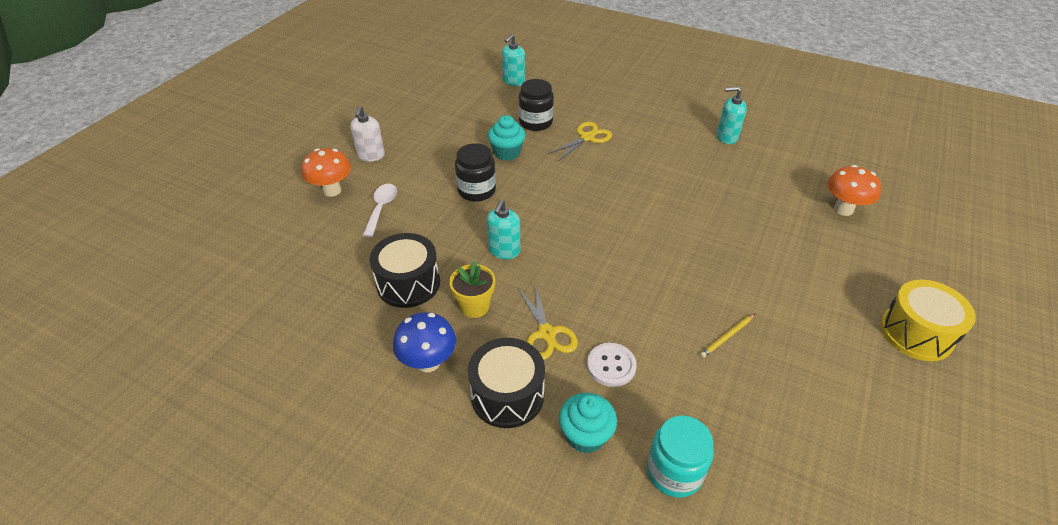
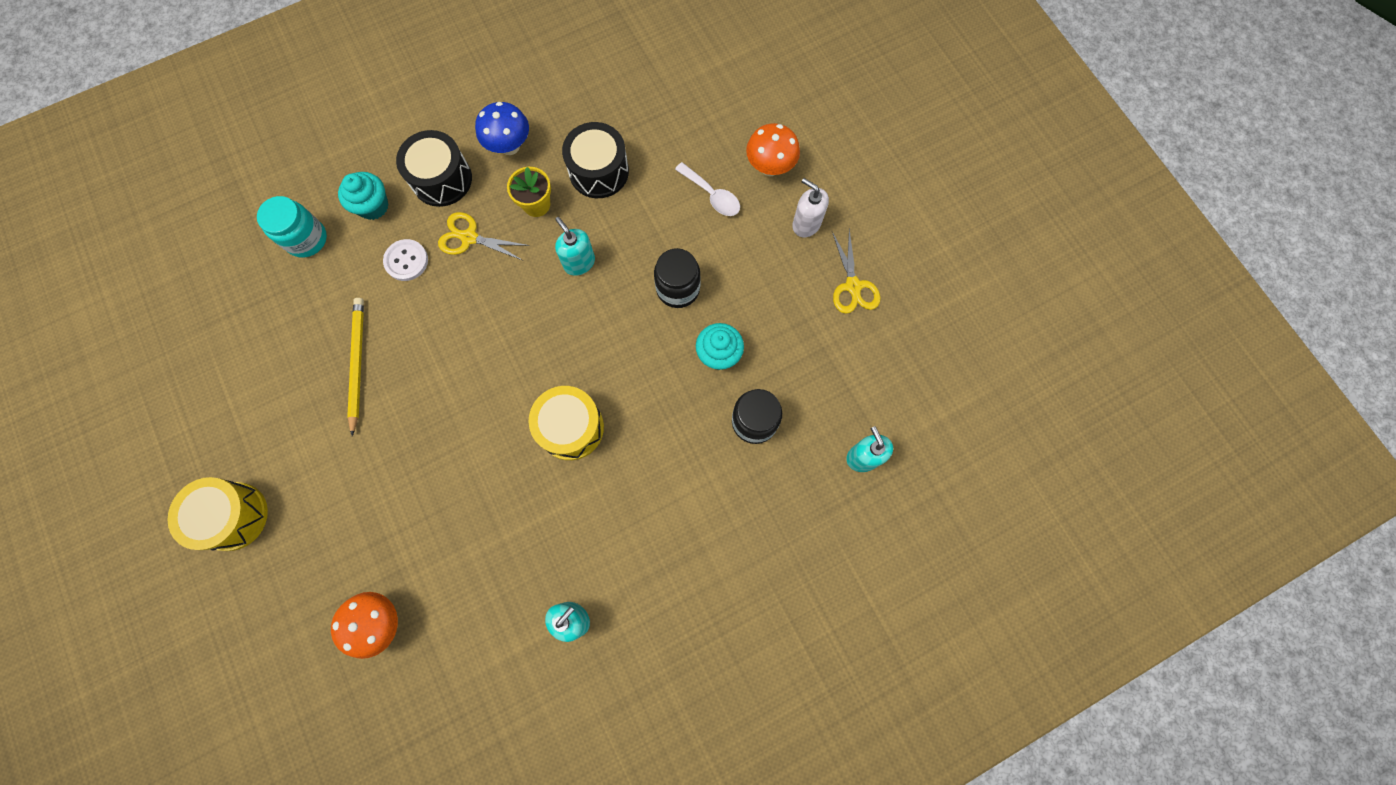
camera: 125 degrees right, 30 degrees up
yellow scissors [548,122,612,161] -> yellow scissors moved to [832,229,881,314]
yellow pencil [700,314,755,358] -> yellow pencil [347,298,364,436], size x1.79
none -> yellow drum [529,386,604,460]

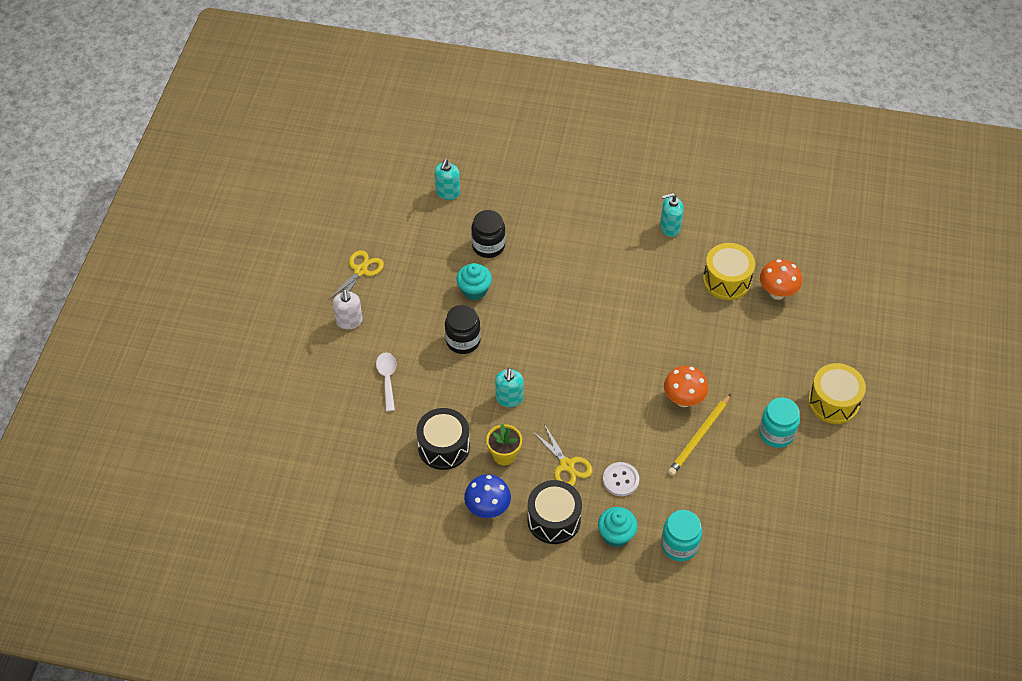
camera: 140 degrees left, 20 degrees down
yellow drum [529,386,604,460] -> yellow drum moved to [703,243,755,300]
orange mushroom [746,123,800,176] -> orange mushroom moved to [664,366,708,407]
none -> turquoise jar [759,397,800,448]

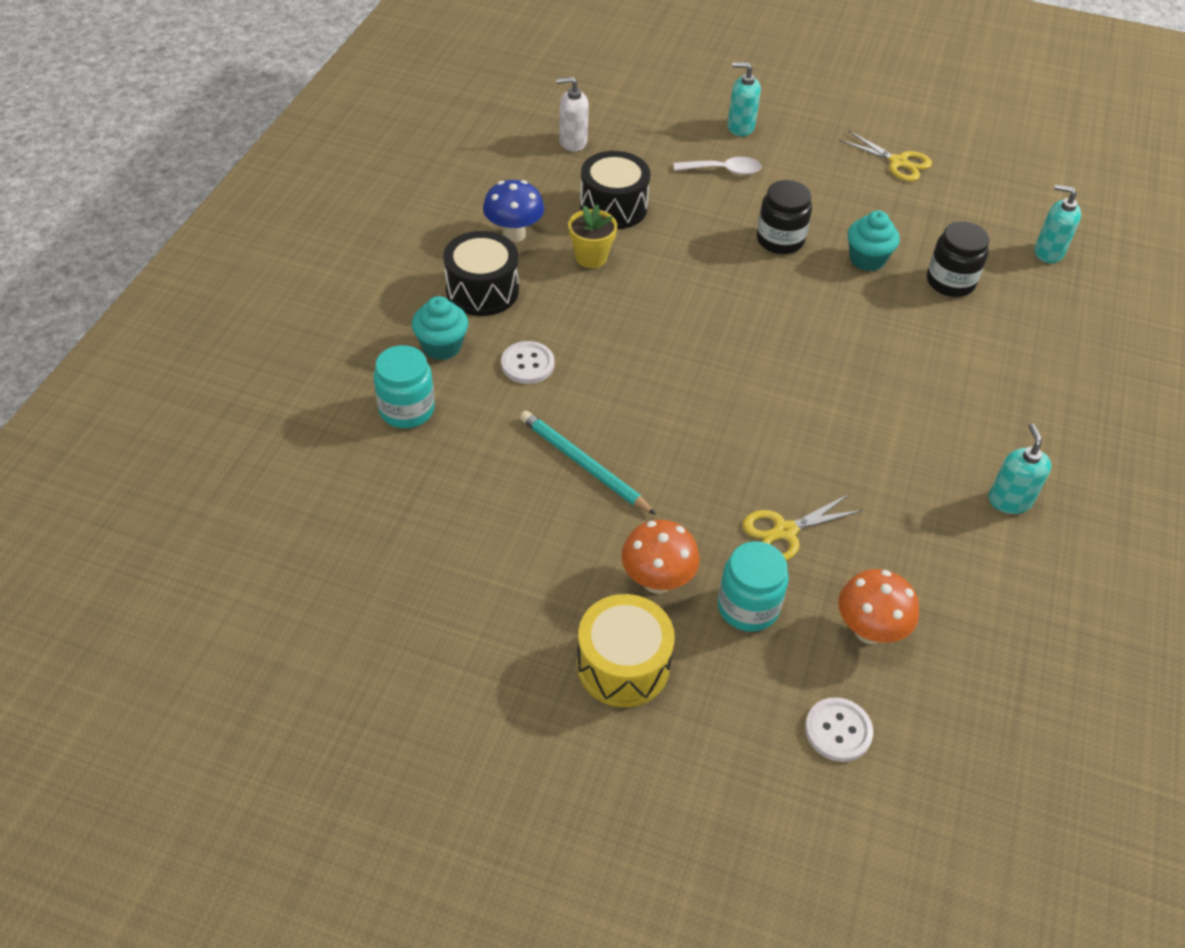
camera: 95 degrees right, 5 degrees down
white soap dispenser [333,289,363,329] -> white soap dispenser moved to [556,77,589,152]
turquoise soap dispenser [495,368,524,407] -> turquoise soap dispenser moved to [727,62,761,136]
yellow scissors [532,424,593,486] -> yellow scissors moved to [742,494,863,561]
orange mushroom [664,366,708,407] -> orange mushroom moved to [621,520,700,594]
yellow pencil [668,394,731,476] -> turquoise pencil [520,411,656,515]
yellow drum [703,243,755,300] -> none
turquoise jar [759,397,800,448] -> turquoise jar moved to [718,541,789,632]
none -> white button [805,697,873,762]

